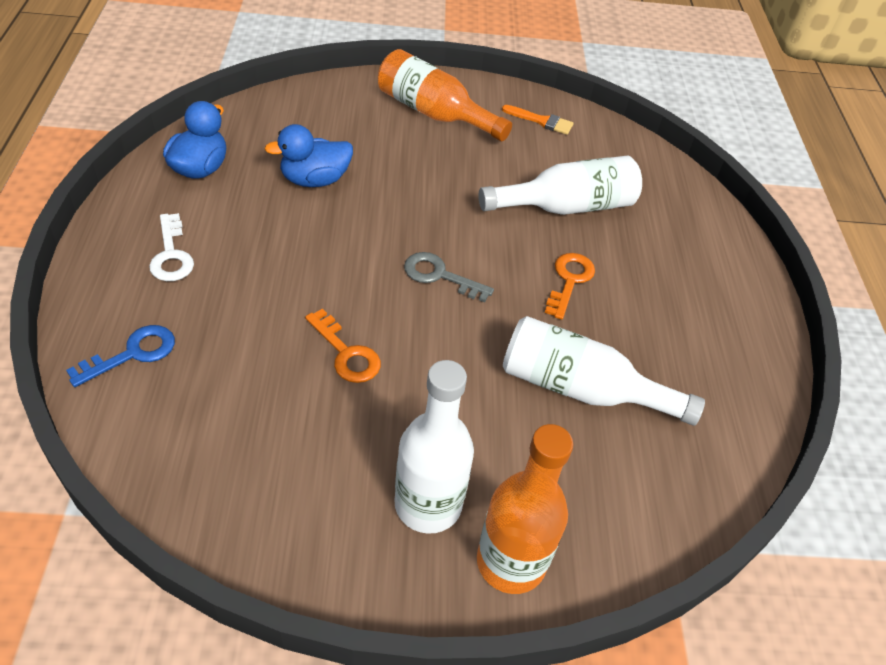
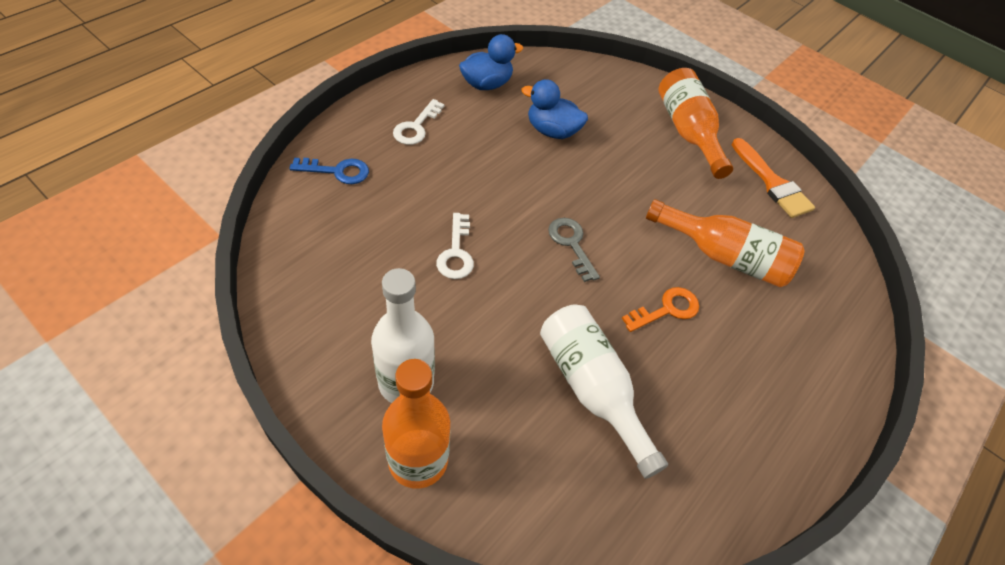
camera: 40 degrees right, 5 degrees up
orange key [305,308,381,383] -> white key [436,213,474,279]
white bottle [478,156,642,215] -> orange bottle [646,199,805,287]
orange brush [502,105,574,135] -> orange brush [732,138,815,218], size x1.60

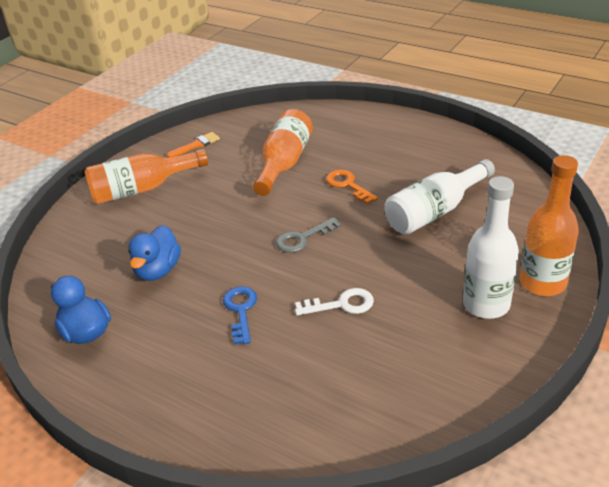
camera: 90 degrees left, 15 degrees down
blue key [289,158,369,184] -> blue key moved to [223,286,257,345]
white key [393,99,444,145] -> none
orange brush [732,138,815,218] -> orange brush [167,132,220,158], size x0.62

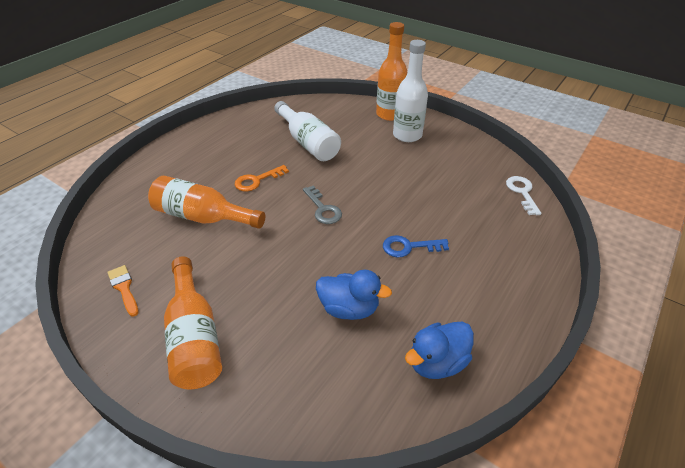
camera: 90 degrees left, 5 degrees up
white key [295,288,374,315] -> white key moved to [506,176,542,215]

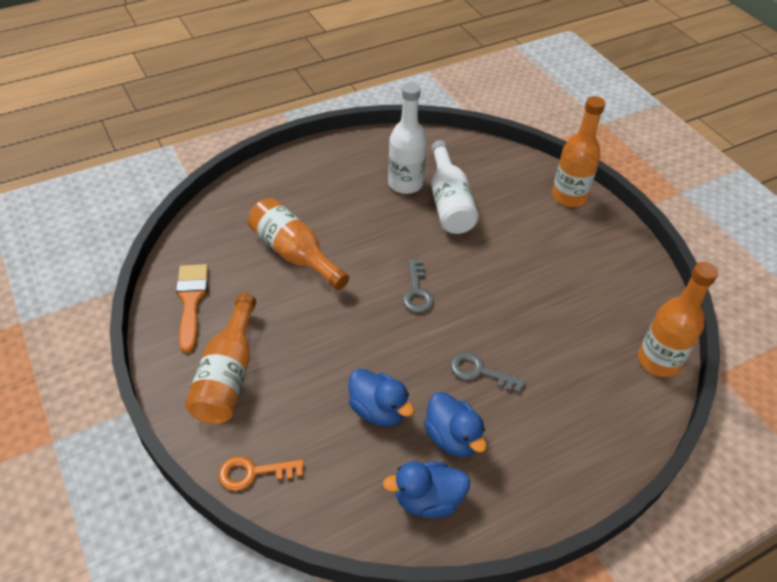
camera: 25 degrees right, 5 degrees up
orange brush [107,265,139,317] -> orange brush [176,264,208,353], size x1.60
orange key [235,165,289,191] -> orange key moved to [218,456,304,491]
blue key [383,235,449,258] -> grey key [450,352,526,393]
white bottle [393,40,428,142] -> white bottle moved to [388,83,427,194]
white key [506,176,542,215] -> orange bottle [638,262,718,377]
none -> blue duck [424,392,487,457]

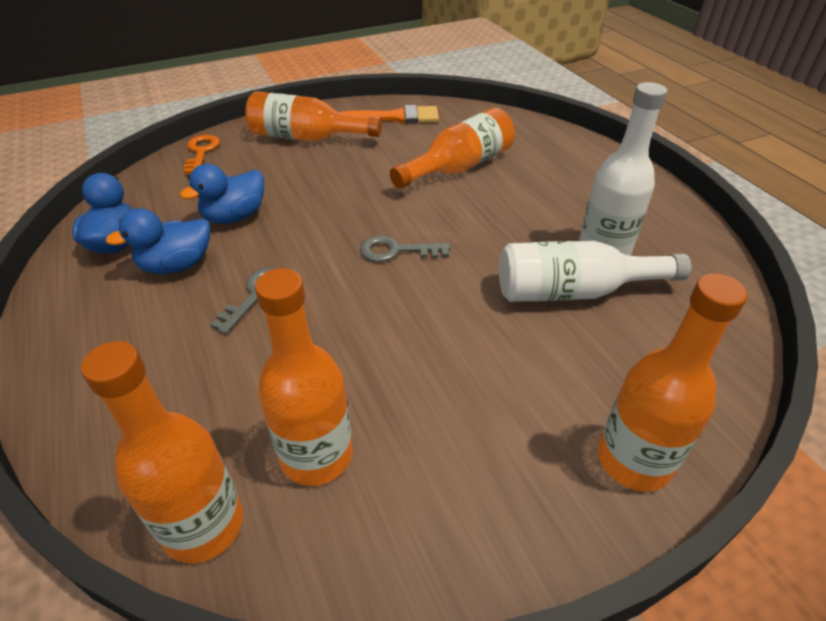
camera: 95 degrees right, 5 degrees down
none -> orange bottle [255,268,353,486]

